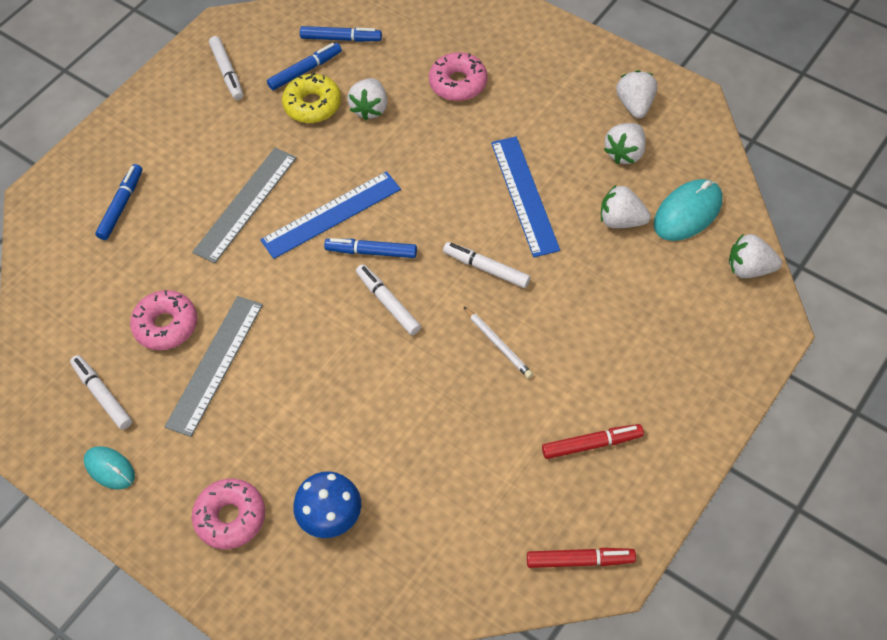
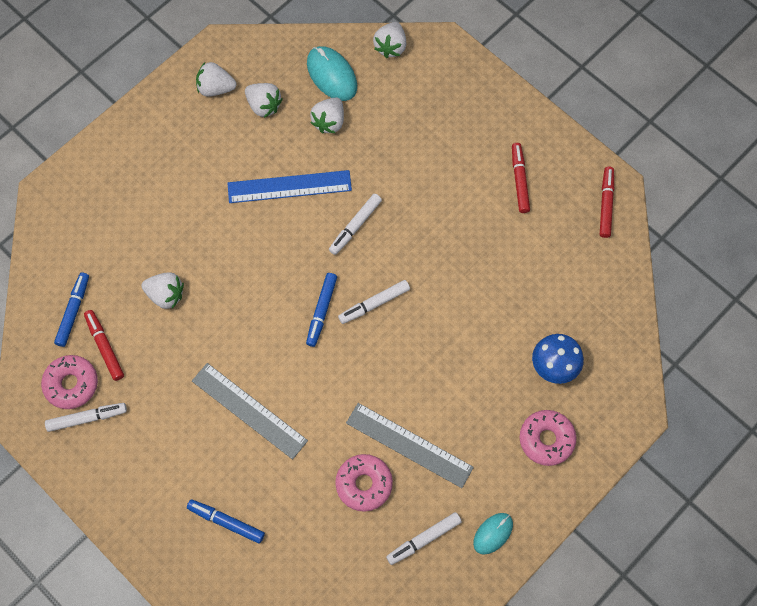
camera: 85 degrees left, 10 degrees up
blue ruler [260,171,401,259] -> none
blue marker [267,43,342,90] -> red marker [84,310,124,381]
yellow donut [282,72,341,123] -> none
pink donut [429,52,487,101] -> pink donut moved to [41,355,98,409]
white pencil [464,307,533,378] -> none

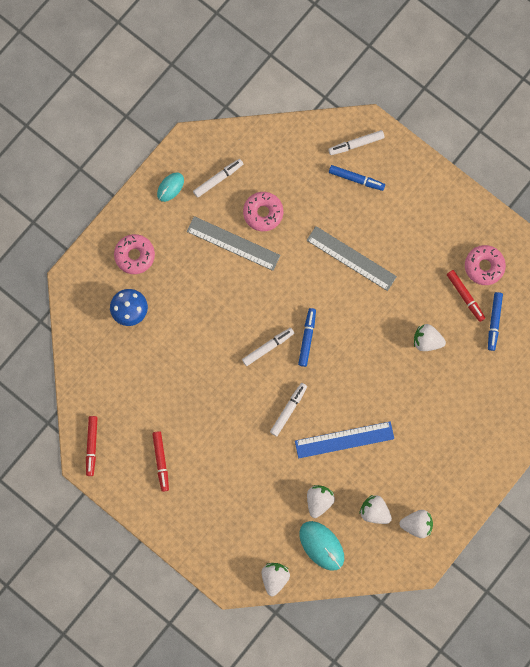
camera: 175 degrees right, 10 degrees up
white marker [45,403,127,432] -> white marker moved to [328,130,385,155]

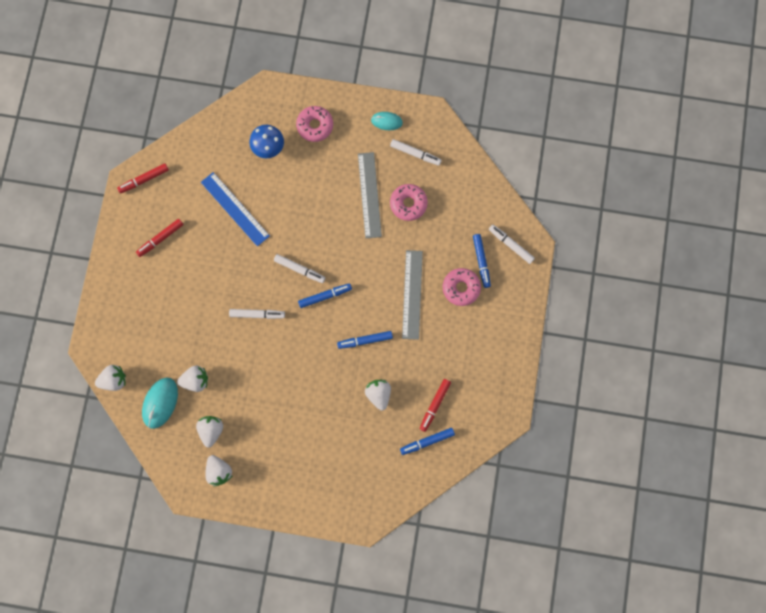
camera: 60 degrees right, 0 degrees up
blue ruler [295,421,394,458] -> blue ruler moved to [201,172,270,247]
pink donut [465,245,506,285] -> pink donut moved to [443,268,481,306]
none -> blue marker [337,331,393,349]

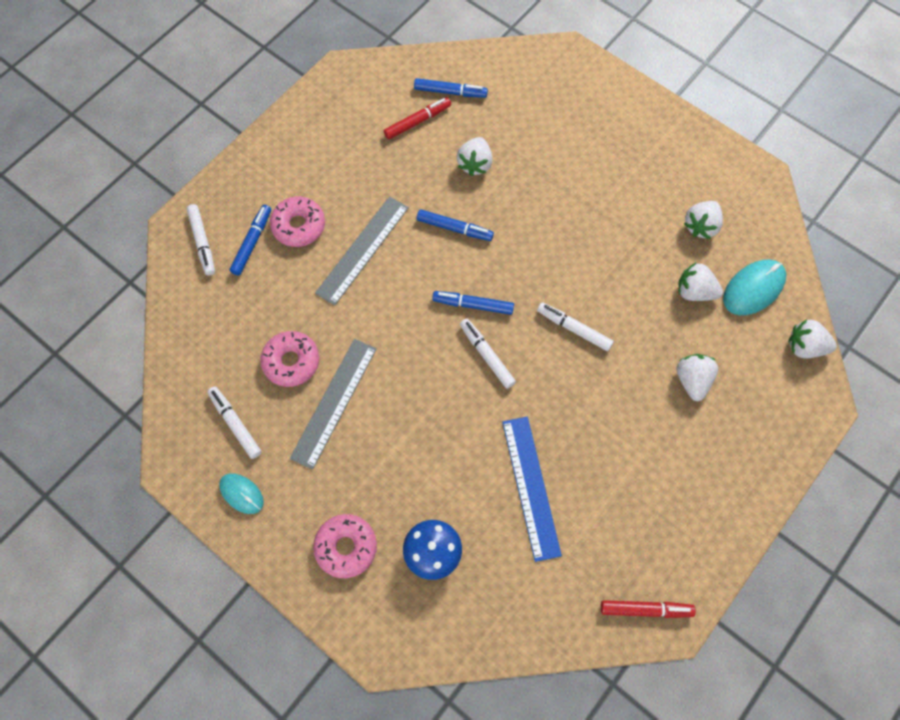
camera: 150 degrees left, 10 degrees down
red marker [136,219,183,257] -> none
white strawberry [205,455,232,486] -> white strawberry moved to [677,354,718,401]

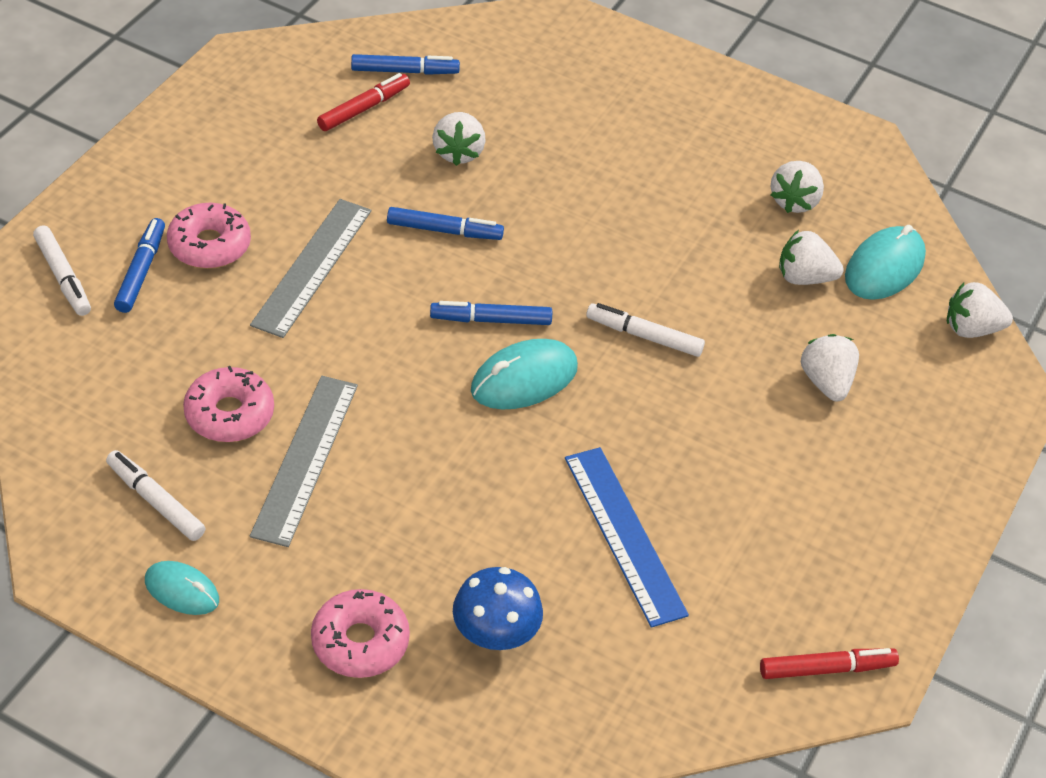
camera: 15 degrees left, 20 degrees down
white marker [460,318,516,389] -> turquoise mouse [471,339,578,409]

